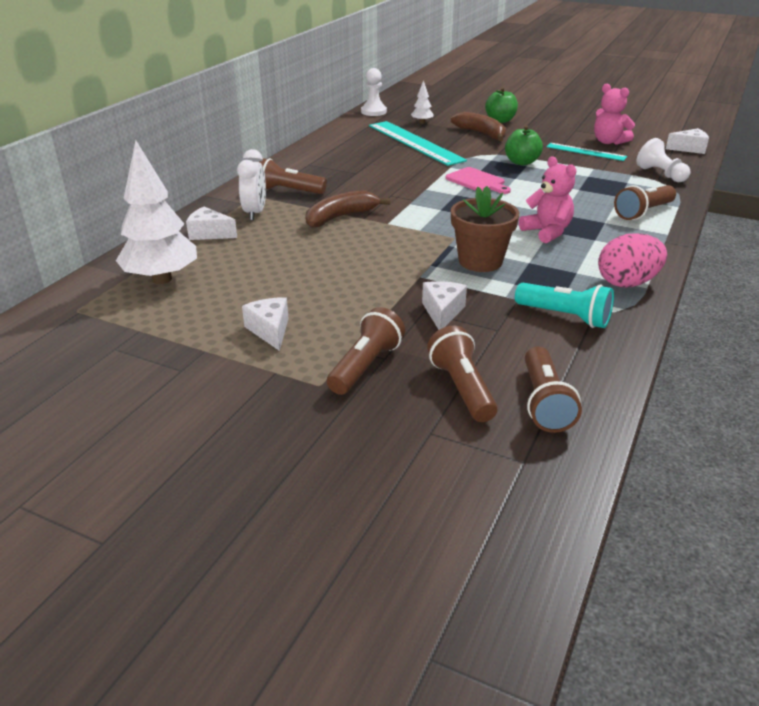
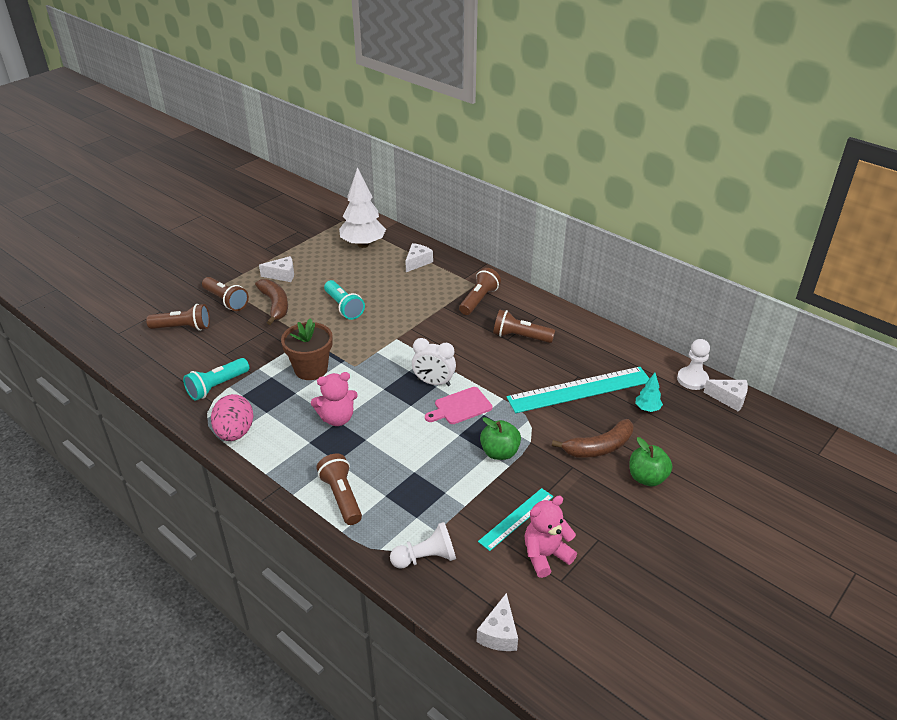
camera: 105 degrees right, 5 degrees up
white clock [237,149,266,220] -> white clock moved to [412,338,456,386]
brown banana [305,190,390,228] -> brown banana moved to [255,279,288,325]
white tree [411,80,434,124] -> turquoise tree [635,373,663,412]
white cheese [422,281,467,330] -> white cheese moved to [704,380,748,411]
brown flashlight [525,347,582,433] -> brown flashlight moved to [493,310,555,343]
none -> turquoise flashlight [324,280,365,320]

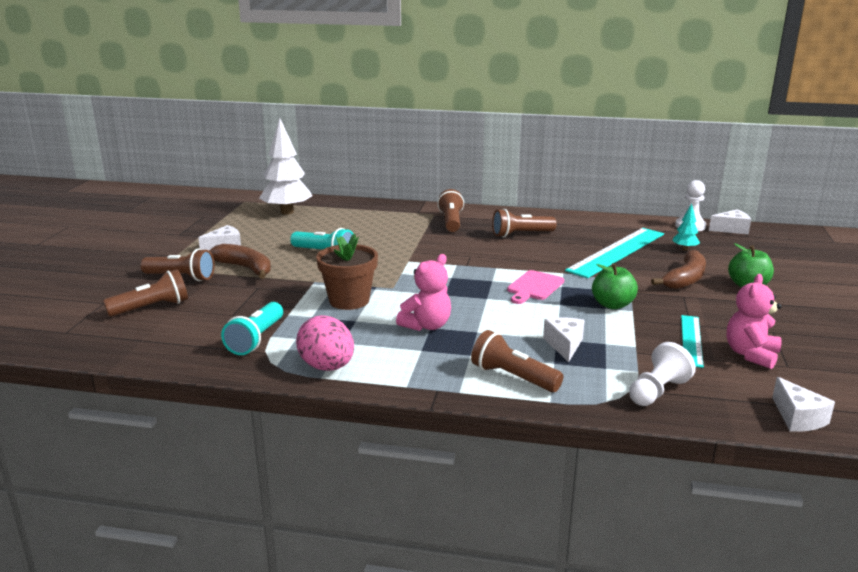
camera: 30 degrees left, 15 degrees down
white cheese [405,243,433,272] -> white cheese moved to [543,318,585,362]
white clock [412,338,456,386] -> none

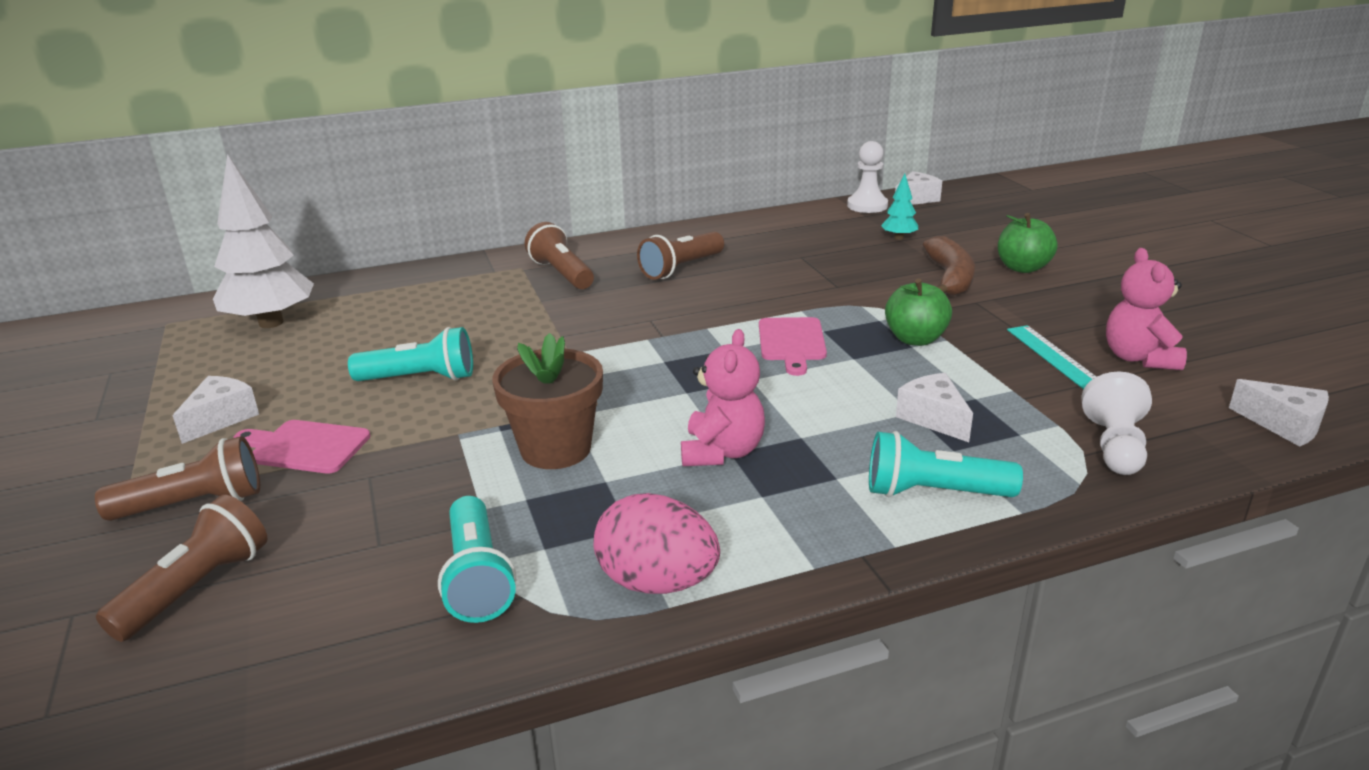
camera: 30 degrees left, 5 degrees up
brown banana [209,244,271,279] -> pink cutting board [233,420,370,474]
brown flashlight [471,330,563,392] -> turquoise flashlight [869,431,1023,498]
turquoise ruler [565,228,664,278] -> none

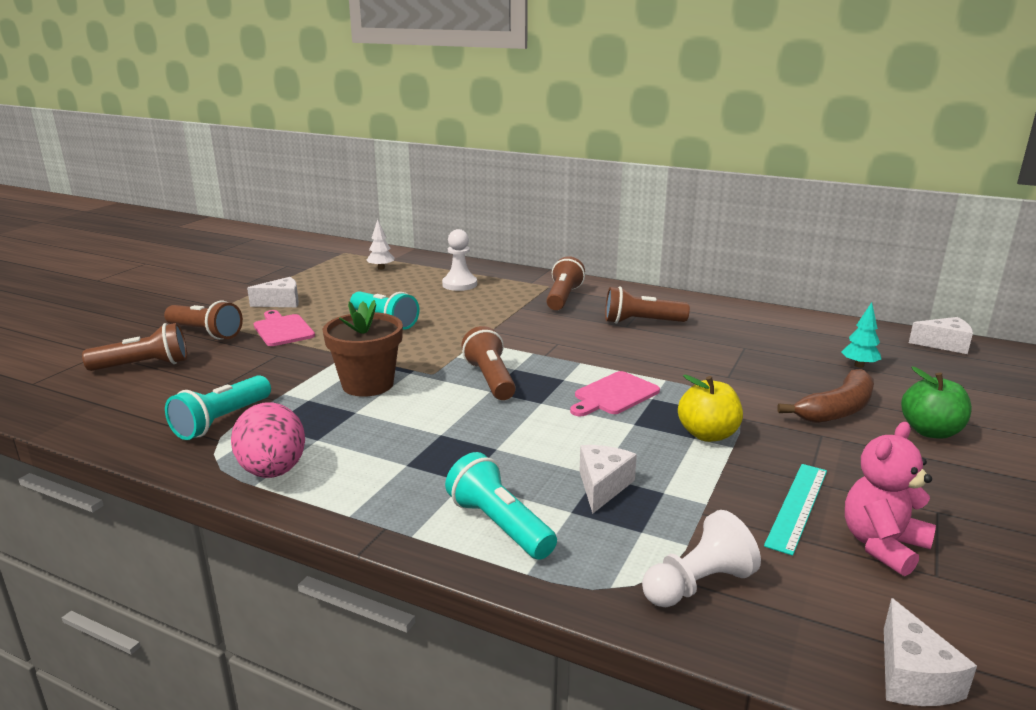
camera: 45 degrees right, 5 degrees down
white tree [213,154,314,328] -> white tree [367,219,394,270], size x0.45
pink teddy bear [681,329,765,466] -> none
white pawn [847,141,888,213] -> white pawn moved to [442,229,477,291]
green apple [885,279,952,346] -> yellow apple [678,374,743,442]
none -> brown flashlight [461,326,516,400]

